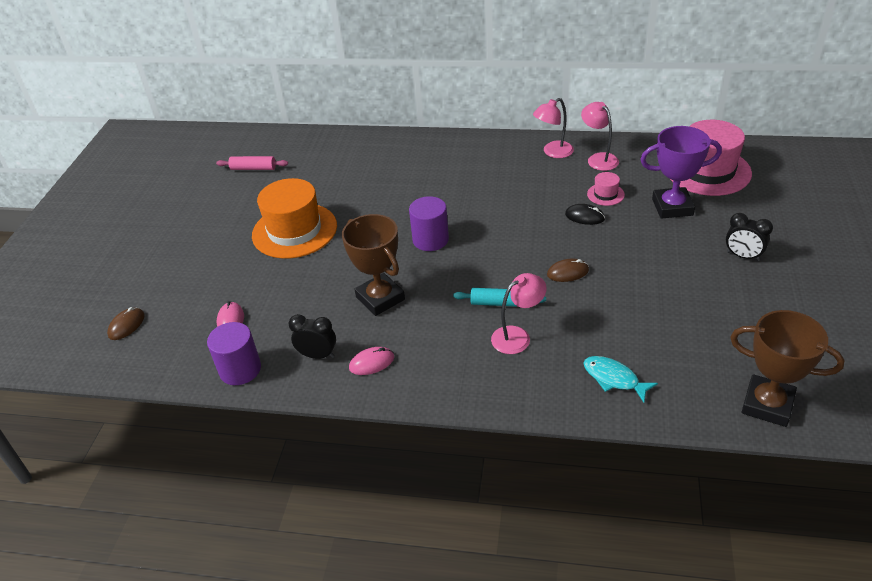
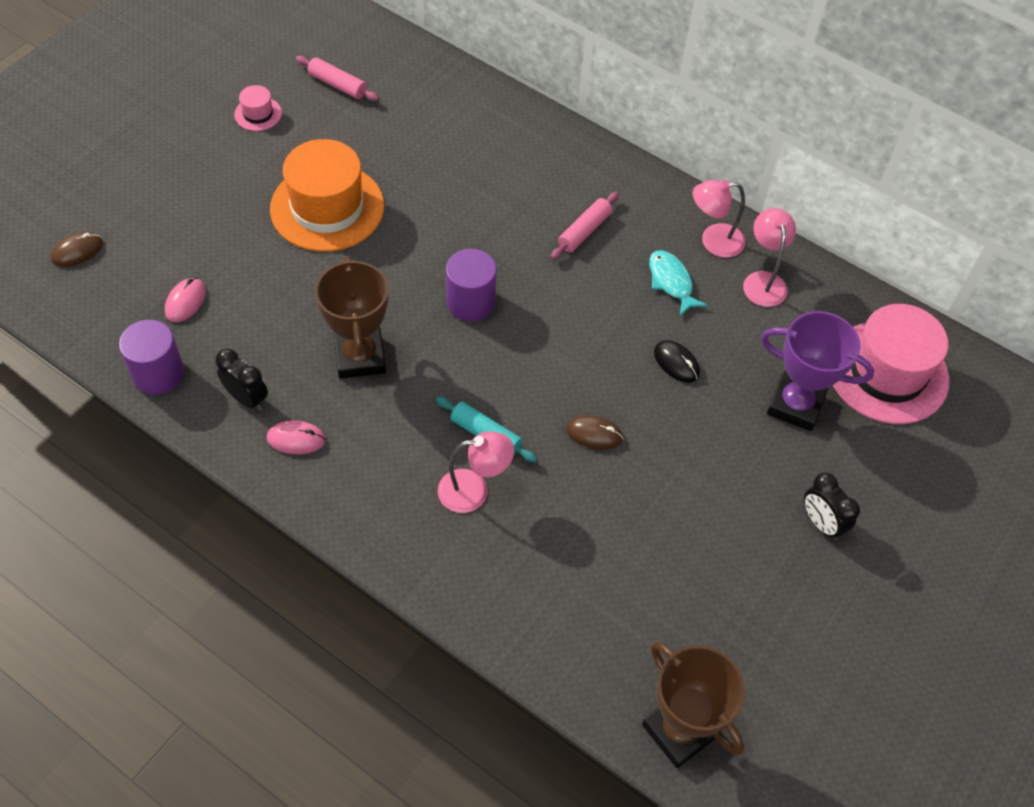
camera: 20 degrees right, 15 degrees up
turquoise fish [583,356,658,402] -> turquoise fish moved to [649,250,708,316]
pink hat [587,172,625,206] -> pink hat moved to [234,85,282,131]
none -> pink rolling pin [551,192,619,260]

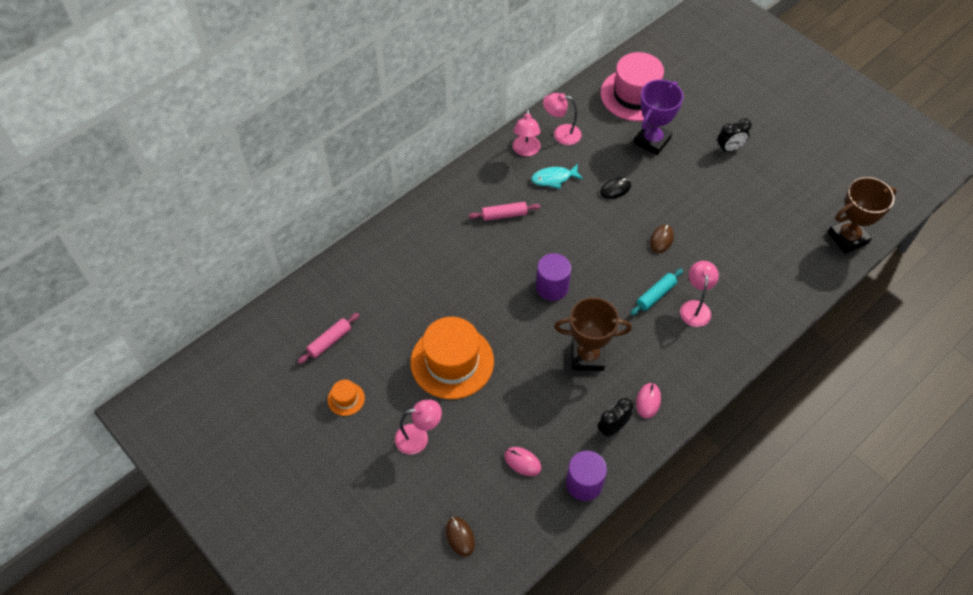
camera: 75 degrees left, 0 degrees up
pink hat [234,85,282,131] -> orange hat [327,380,365,416]
pink rolling pin [551,192,619,260] -> pink rolling pin turned 60 degrees counterclockwise [468,202,540,221]
none -> pink lamp [395,400,442,455]

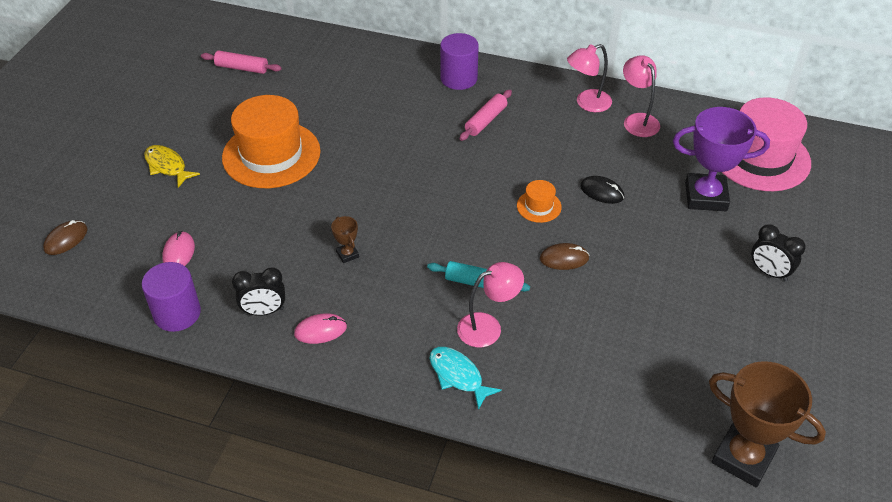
camera: 60 degrees right, 10 degrees down
orange hat [327,380,365,416] -> orange hat moved to [517,180,562,223]
pink lamp [395,400,442,455] -> yellow fish [144,145,200,188]
pink rolling pin [468,202,540,221] -> pink rolling pin turned 75 degrees clockwise [460,90,512,141]
turquoise fish [531,164,583,189] -> turquoise fish moved to [430,347,502,410]
purple cylinder [536,253,571,301] -> purple cylinder moved to [440,33,479,90]
brown trophy [554,297,632,371] -> brown trophy [331,216,359,263], size x0.43
black clock [597,398,633,437] -> black clock turned 150 degrees clockwise [232,268,285,316]

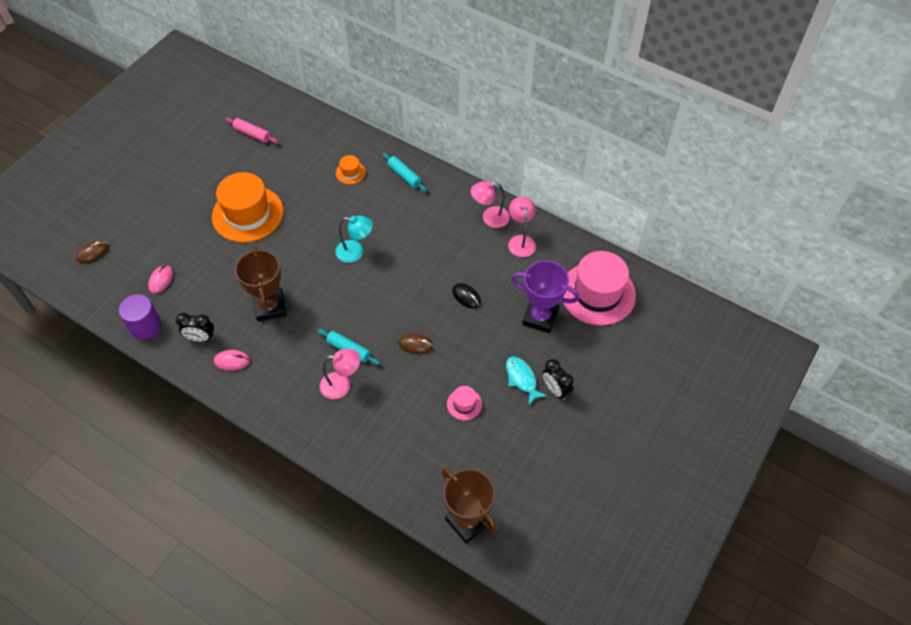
camera: 15 degrees right, 10 degrees up
yellow fish [144,145,200,188] -> none
brown trophy [331,216,359,263] -> brown trophy [235,247,286,322], size x2.32
turquoise fish [430,347,502,410] -> turquoise fish moved to [506,357,547,406]
purple cylinder [440,33,479,90] -> turquoise rolling pin [382,153,427,192]
pink rolling pin [460,90,512,141] -> none
orange hat [517,180,562,223] -> orange hat moved to [336,155,366,184]
none -> turquoise lamp [335,216,373,263]
none -> pink hat [447,386,482,420]

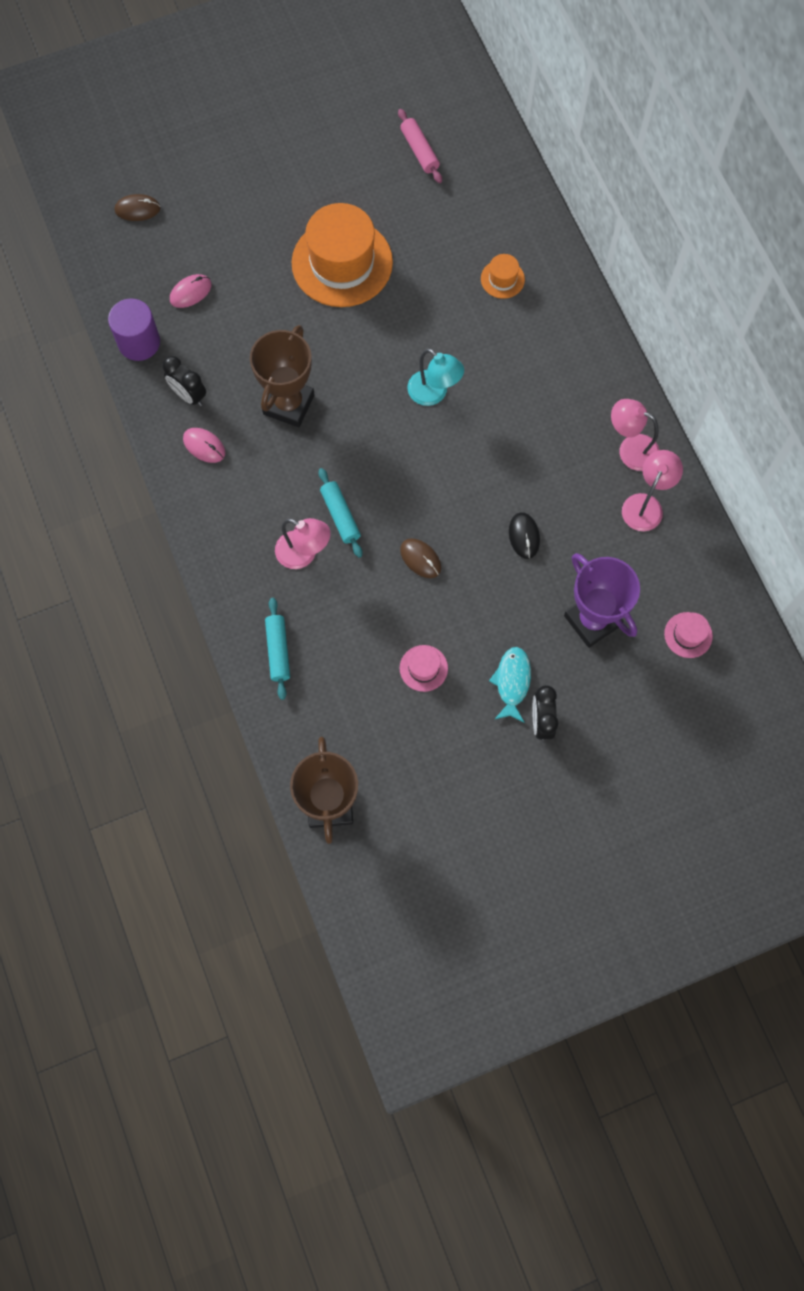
camera: 35 degrees right, 15 degrees up
turquoise rolling pin [382,153,427,192] -> turquoise rolling pin moved to [265,598,290,700]
pink hat [563,251,636,325] -> pink hat [664,612,713,658], size x0.44

